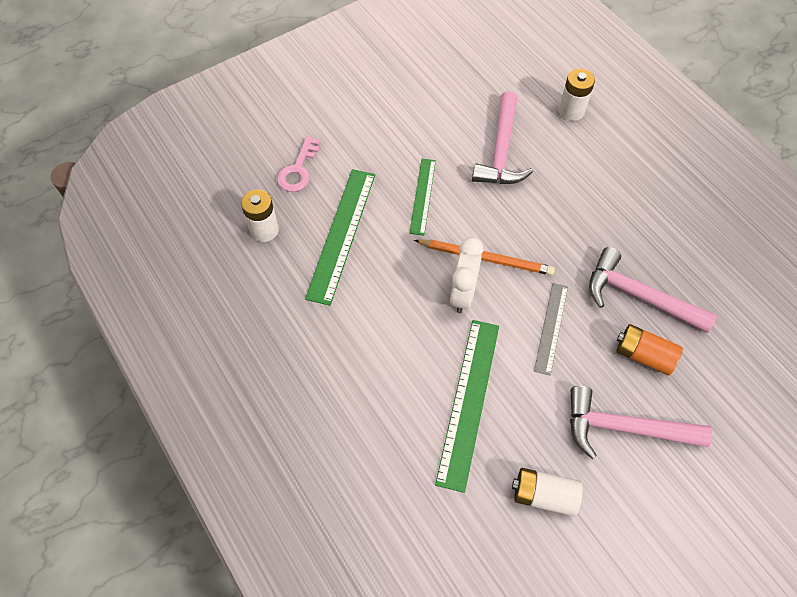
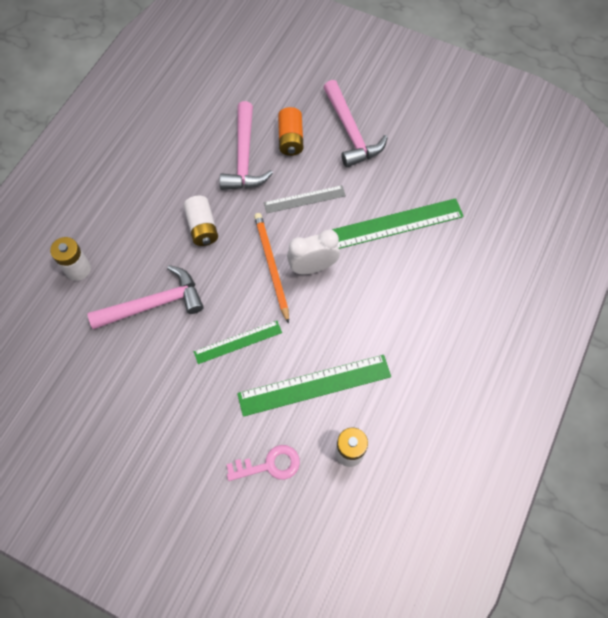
camera: 120 degrees left, 5 degrees up
white battery [512,468,583,516] -> white battery moved to [183,196,218,246]

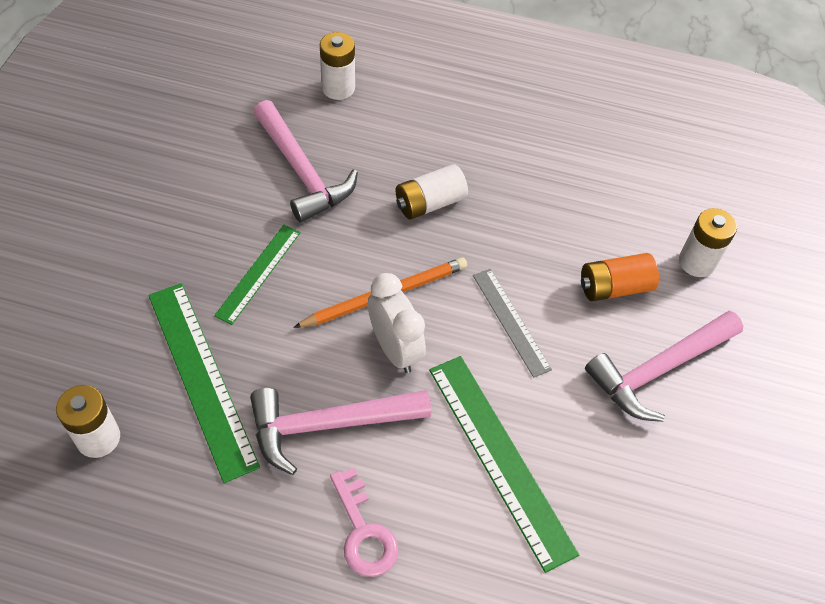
camera: 75 degrees right, 10 degrees down
green ruler [194,321,282,364] -> green ruler turned 60 degrees clockwise [214,225,301,325]
pink hammer [219,101,273,190] -> pink hammer moved to [250,388,431,475]
pink key [226,445,300,481] -> pink key moved to [330,467,399,577]
none -> white battery [679,208,737,277]

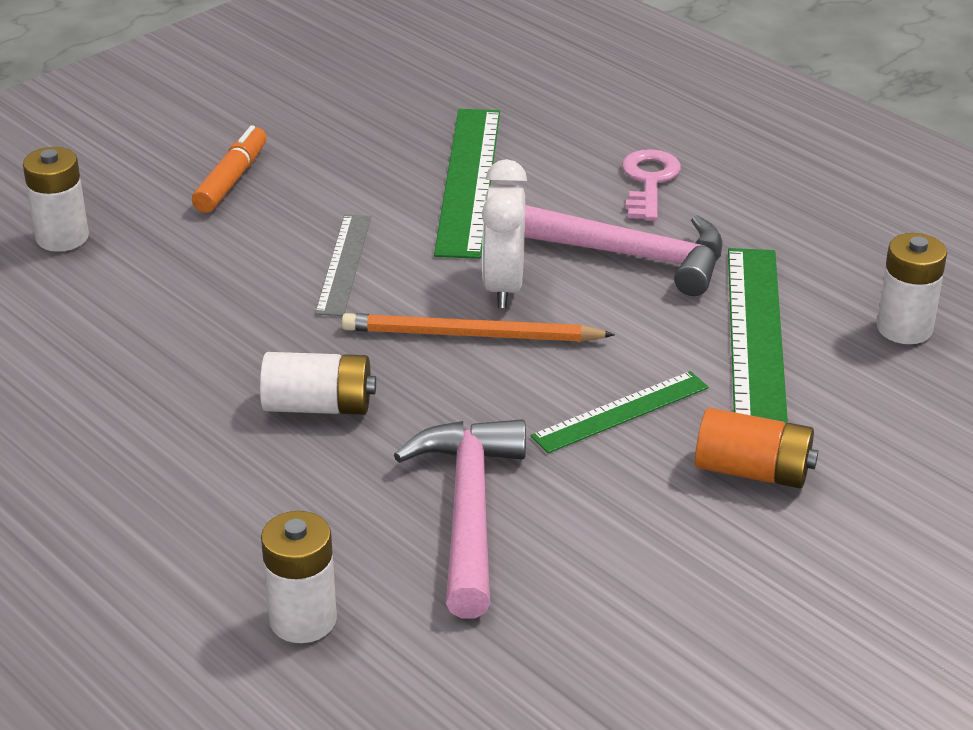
camera: 145 degrees left, 20 degrees down
orange battery [581,253,659,301] -> orange battery moved to [695,408,818,489]
pink hammer [585,311,743,422] -> orange marker [192,125,267,213]

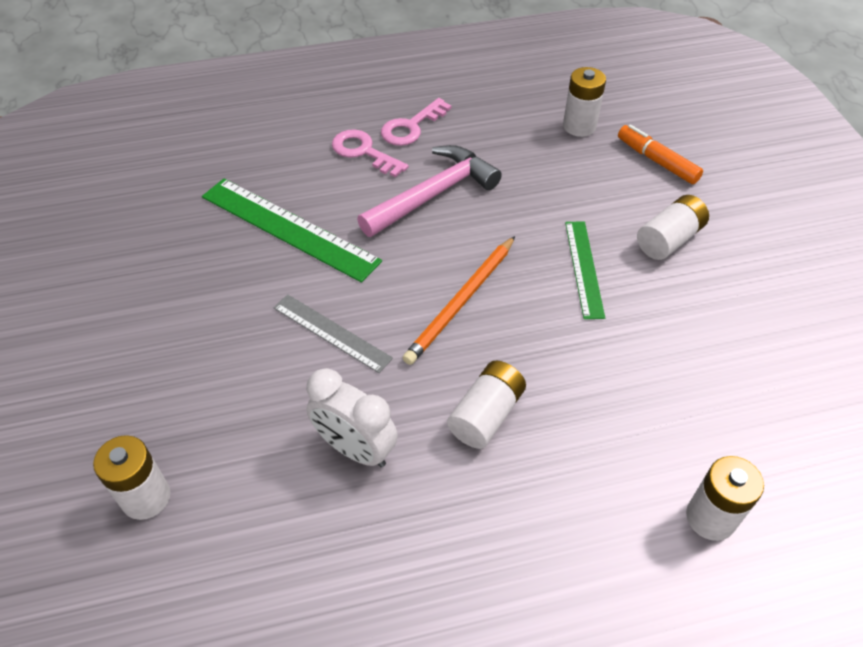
camera: 60 degrees left, 15 degrees up
orange marker [192,125,267,213] -> orange marker moved to [618,124,703,184]
pink hammer [394,419,526,618] -> none
white clock [482,159,527,308] -> white clock moved to [306,368,398,467]
orange battery [695,408,818,489] -> white battery [637,195,709,260]
green ruler [728,248,788,424] -> none
none -> pink key [381,98,452,146]

